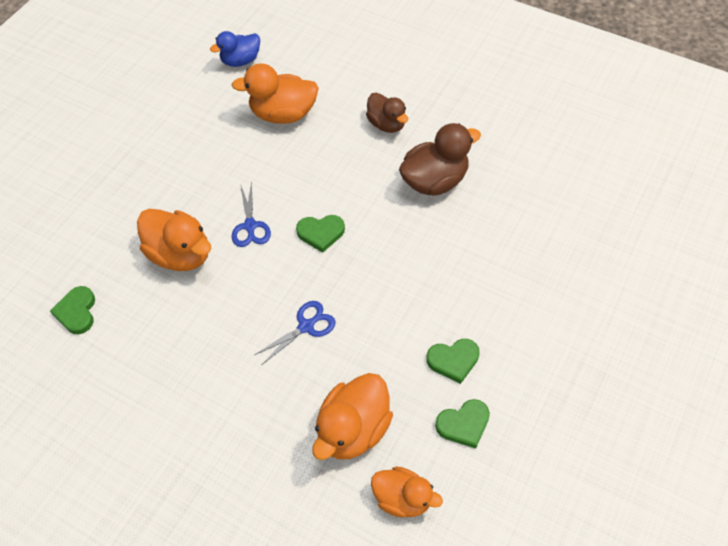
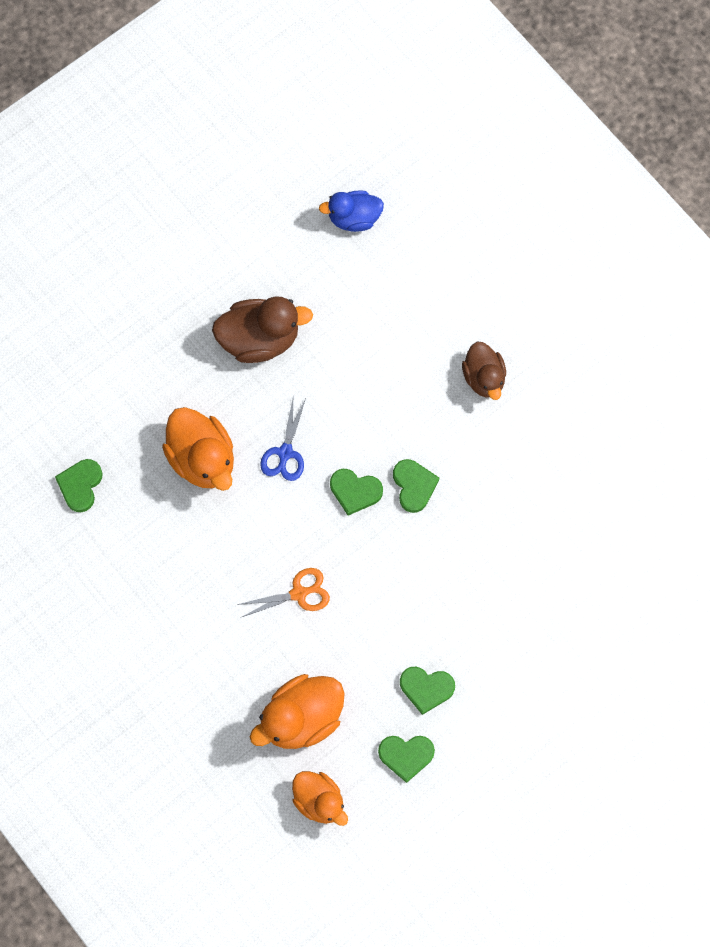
camera: 20 degrees right, 15 degrees up
orange duck [232,63,319,124] -> none
blue scissors [255,301,336,364] -> orange scissors [237,568,330,617]
brown duck [399,123,481,196] -> brown duck moved to [212,297,313,363]
none -> green heart [393,459,439,513]

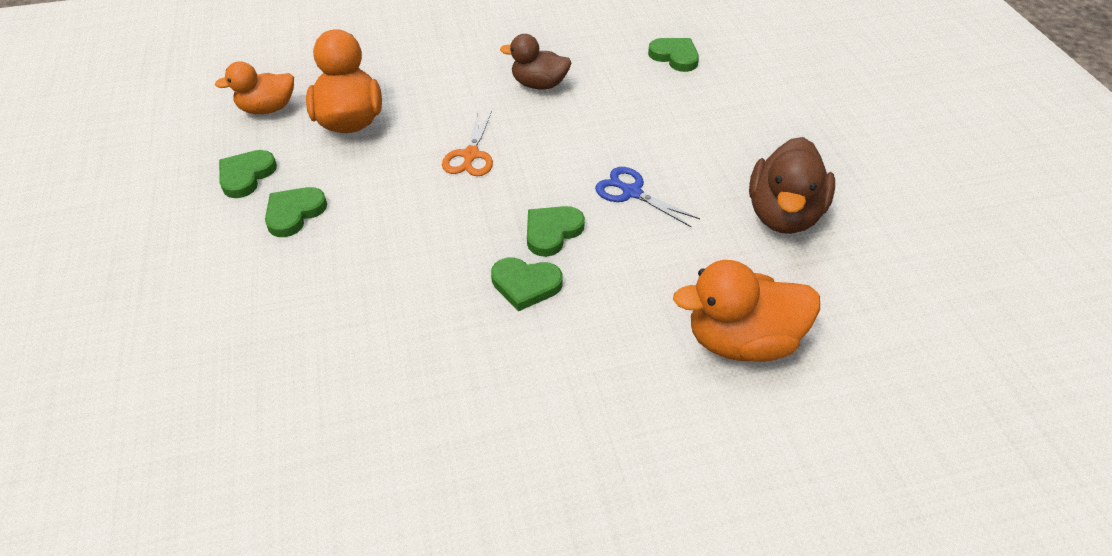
camera: 115 degrees right, 25 degrees down
orange duck [162,407,234,491] -> orange duck moved to [673,260,820,362]
blue duck [319,190,384,232] -> none
brown duck [462,342,506,400] -> brown duck moved to [500,34,571,90]

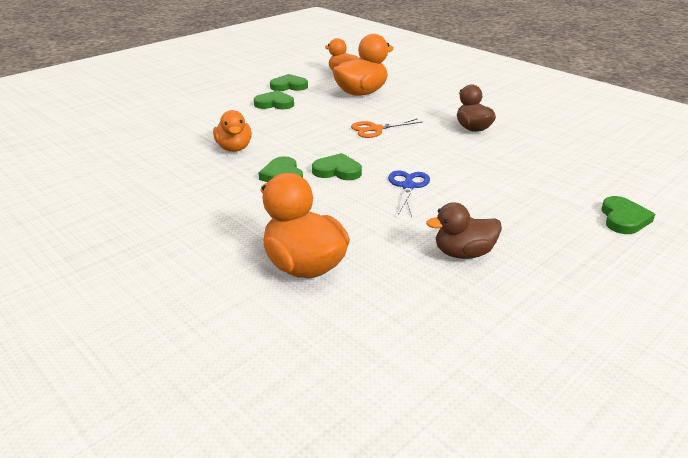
camera: 60 degrees right, 15 degrees down
green heart [648,38,699,72] -> green heart moved to [601,196,655,234]
brown duck [749,137,835,234] -> brown duck [426,202,502,259], size x0.66
none -> orange duck [213,110,252,152]

